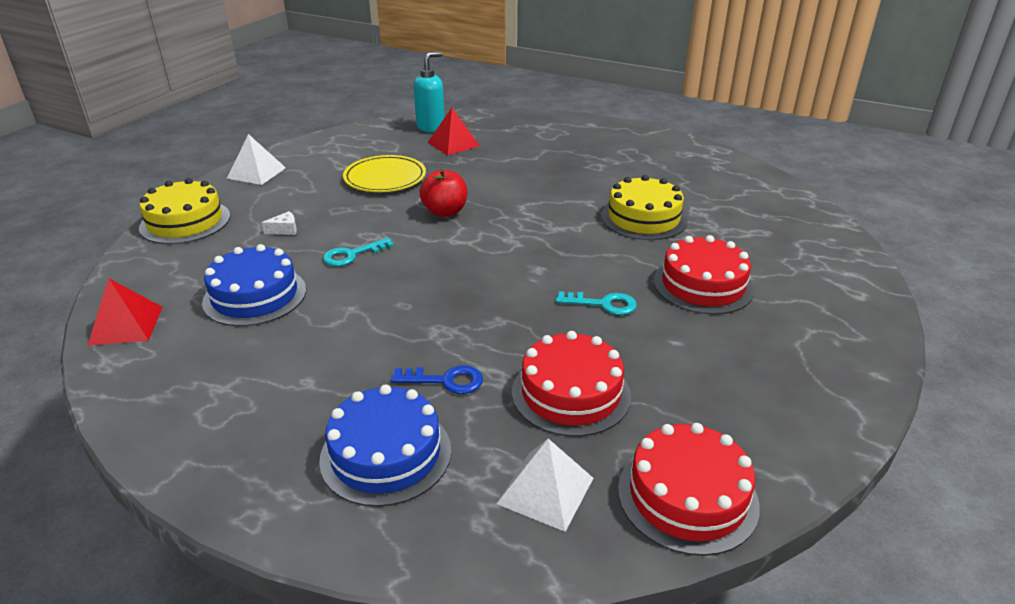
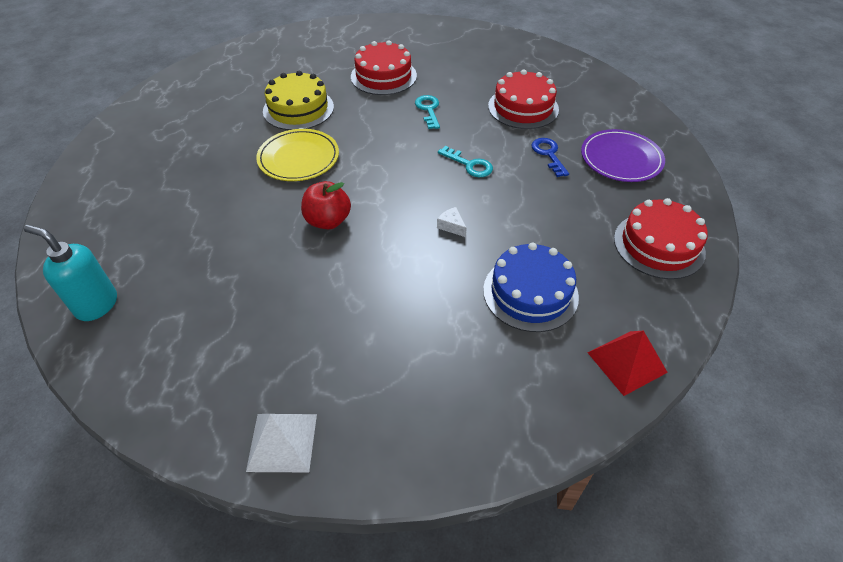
camera: 110 degrees left, 15 degrees up
yellow cake [139,178,230,244] -> none
white cheese [262,211,297,235] -> white cheese moved to [437,207,467,237]
blue cake [319,384,451,507] -> purple plate [581,129,665,182]
turquoise key [323,238,394,266] -> turquoise key moved to [438,146,493,177]
yellow plate [343,155,426,192] -> yellow plate moved to [256,129,339,181]
red pyramid [427,108,480,156] -> none
white pyramid [497,439,593,532] -> none
red cake [618,423,760,556] -> red cake moved to [614,198,708,279]

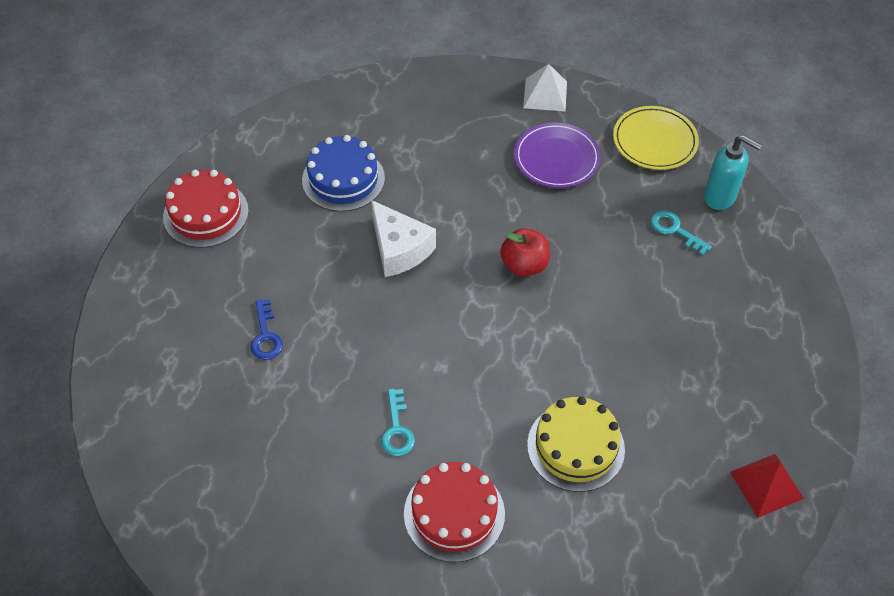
camera: 175 degrees left, 5 degrees up
yellow plate [256,129,339,181] -> yellow plate moved to [613,106,699,170]
white cheese [437,207,467,237] -> white cheese [371,200,436,277], size x2.38
turquoise key [438,146,493,177] -> turquoise key moved to [651,210,712,255]
red cake [488,69,559,129] -> none
purple plate [581,129,665,182] -> purple plate moved to [514,122,601,188]
red pyramid [588,331,668,396] -> red pyramid moved to [730,454,804,518]

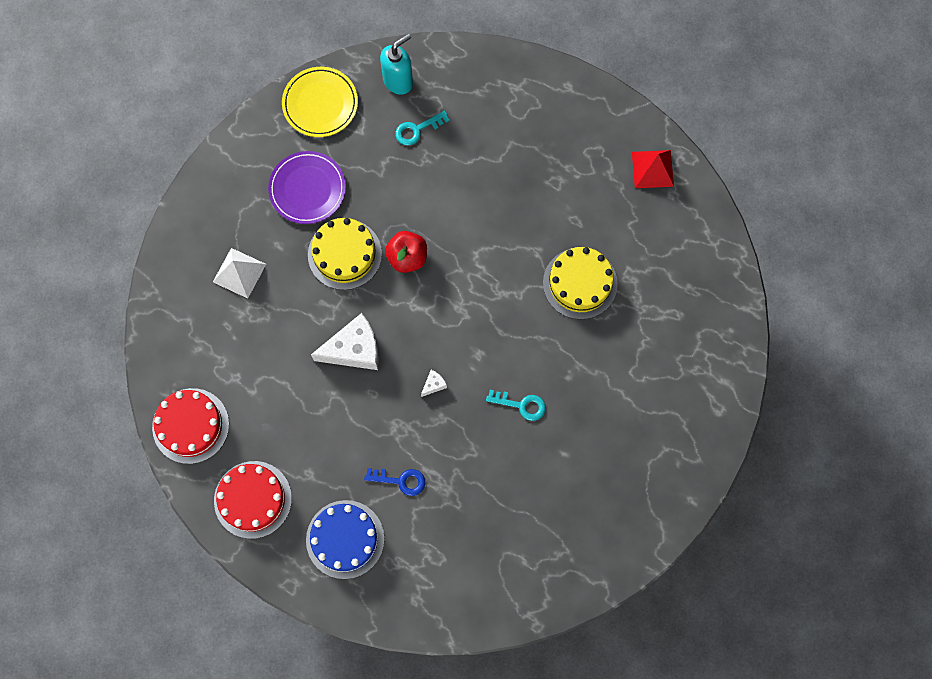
camera: 70 degrees left, 20 degrees up
blue cake [302,135,385,212] -> blue cake moved to [306,500,384,579]
red cake [404,462,505,562] -> red cake moved to [152,388,229,464]
white pyramid [523,64,567,111] -> white pyramid moved to [213,248,266,298]
none -> yellow cake [308,218,382,290]
none -> white cheese [421,370,447,397]

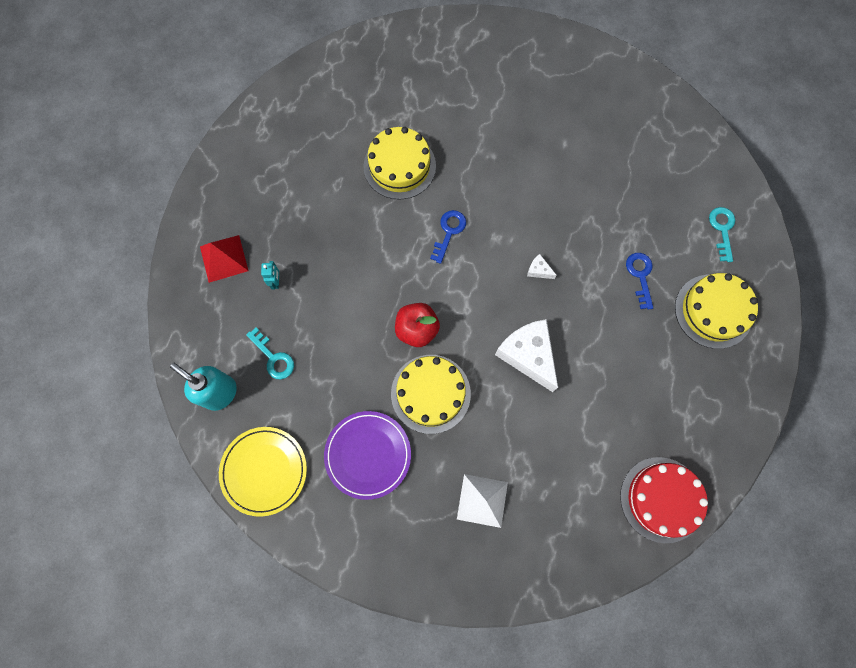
camera: 105 degrees left, 0 degrees up
red cake [214,461,292,539] -> none
blue cake [306,500,384,579] -> yellow cake [675,273,758,349]
turquoise key [486,390,546,421] -> turquoise key moved to [709,207,735,262]
red pyramid [632,150,674,188] -> red pyramid moved to [200,235,248,283]
none -> turquoise robot [261,261,279,290]
none -> blue key [430,210,466,264]

